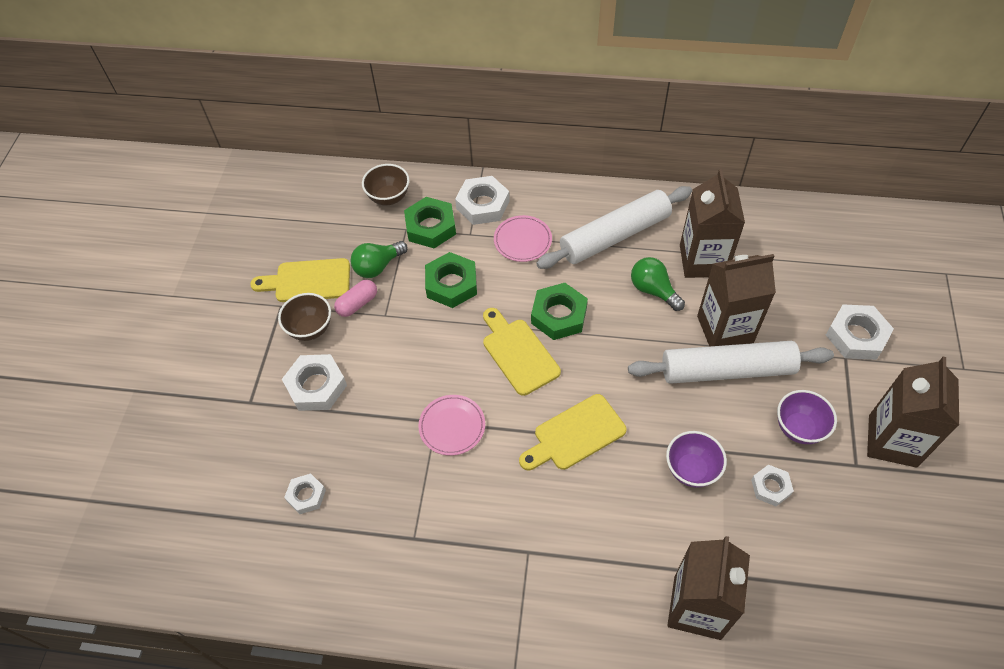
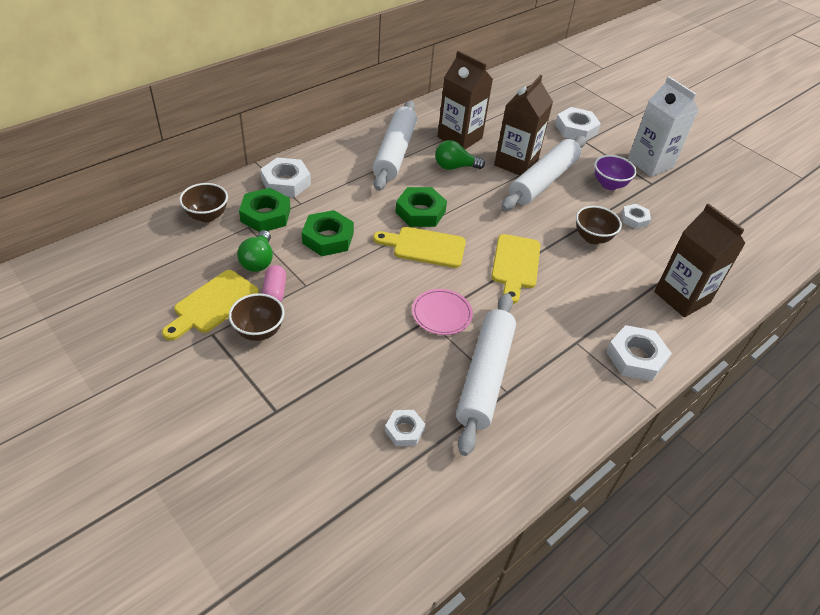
camera: 55 degrees left, 10 degrees down
white nut [282,354,347,411] -> white nut moved to [606,325,672,381]
pink plate [494,215,552,262] -> none
purple bowl [666,431,727,488] -> brown bowl [576,206,622,244]
brown carton [867,357,959,468] -> white carton [628,76,699,177]
none -> white rolling pin [456,293,516,456]

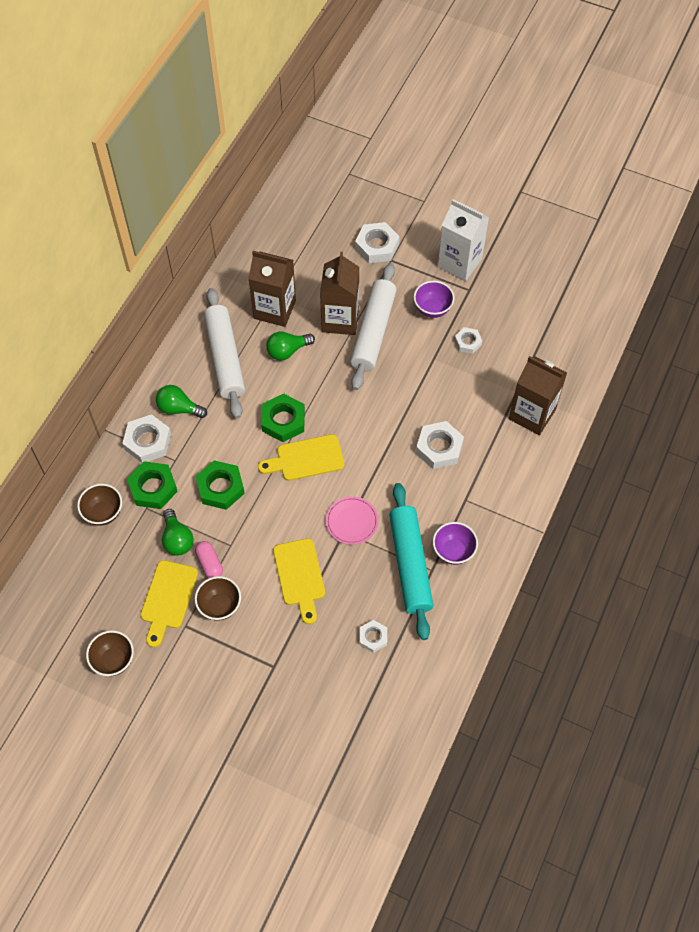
camera: 20 degrees left, 15 degrees up
white rolling pin [456,293,516,456] -> turquoise rolling pin [389,483,433,640]
yellow cutting board [491,234,540,304] -> yellow cutting board moved to [273,538,325,624]
brown bowl [576,206,622,244] -> brown bowl moved to [86,630,134,676]
white nut [606,325,672,381] -> white nut moved to [416,421,464,469]
none -> green light bulb [156,385,207,418]
none -> purple bowl [433,522,478,565]

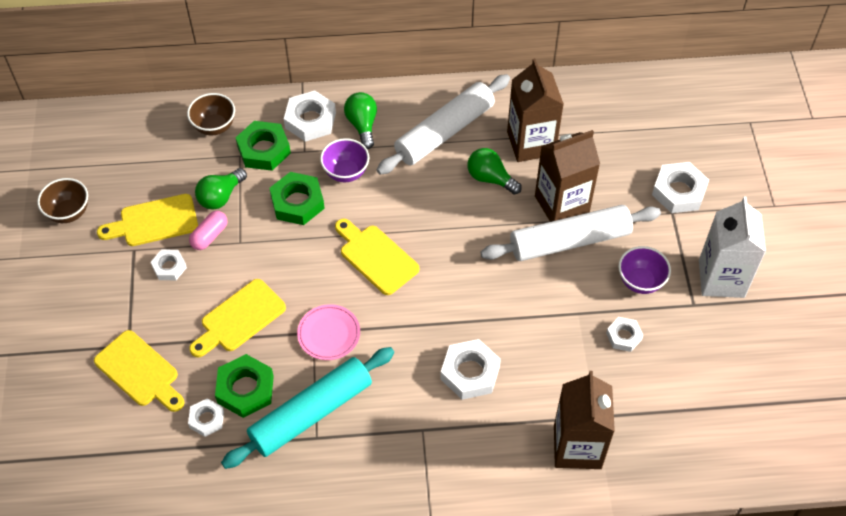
camera: 60 degrees right, 5 degrees down
brown bowl [195,576,241,621] -> white nut [151,249,187,280]
green nut [261,393,305,442] -> green nut moved to [215,354,274,418]
purple bowl [433,522,478,565] -> purple bowl moved to [320,138,369,182]
none -> yellow cutting board [94,330,185,412]

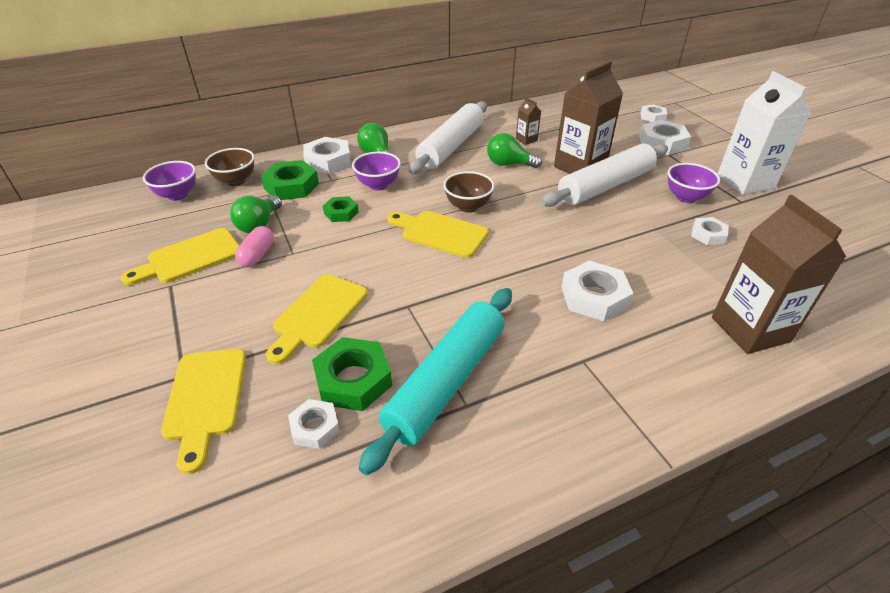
camera: 20 degrees left, 15 degrees down
brown bowl [37,178,88,223] -> brown bowl moved to [443,171,495,213]
yellow cutting board [94,330,185,412] -> yellow cutting board turned 60 degrees clockwise [161,349,246,474]
white nut [151,249,187,280] -> white nut moved to [640,104,667,122]
green nut [269,172,325,225] -> green nut [323,196,359,222], size x0.60
pink plate [297,304,360,360] -> none
brown carton [507,58,564,162] -> brown carton [516,97,541,145], size x0.45
none -> purple bowl [143,161,196,201]

